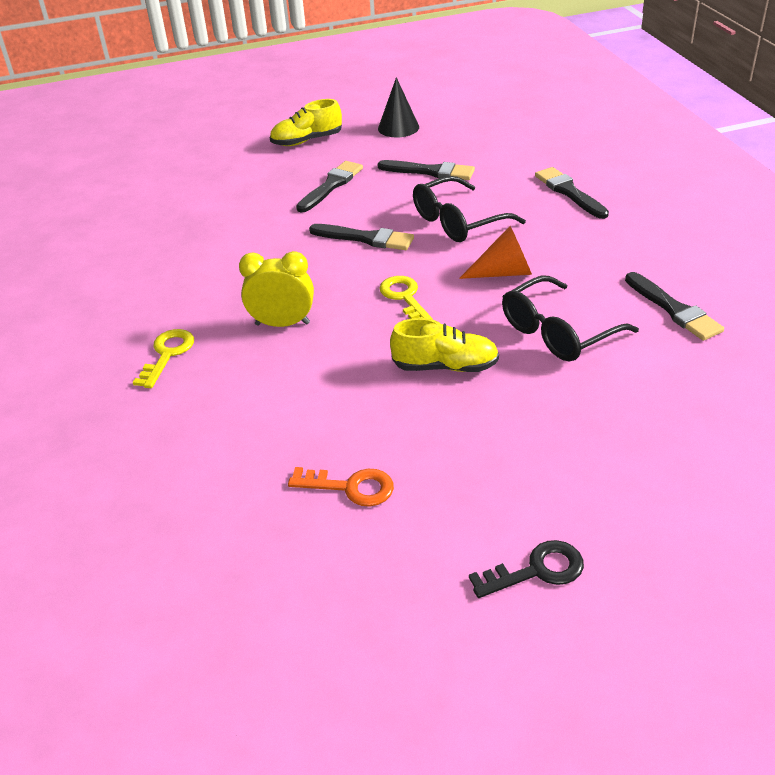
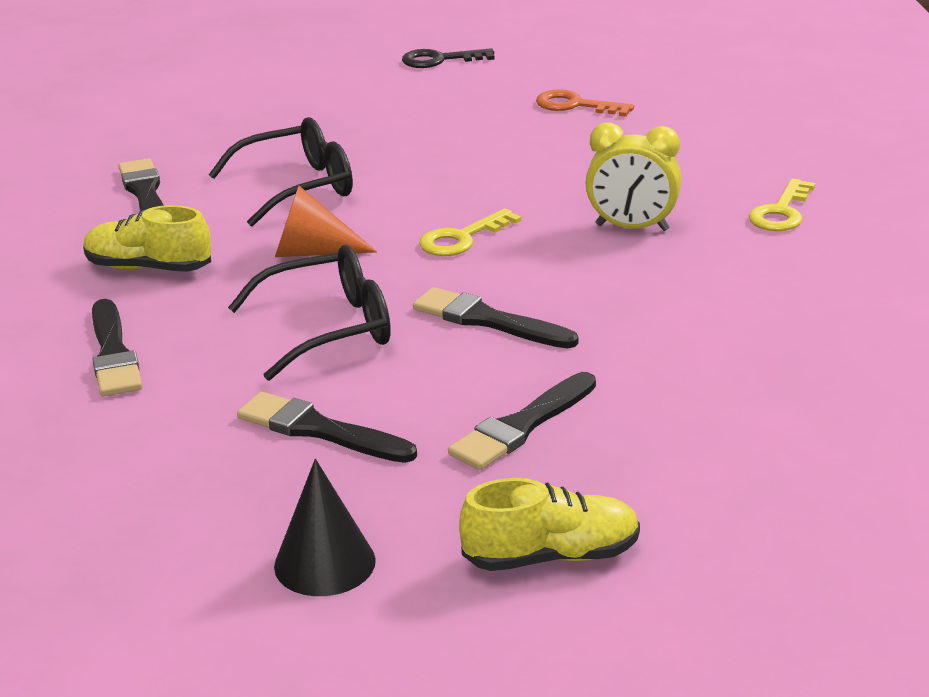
camera: 170 degrees left, 10 degrees down
yellow key [379,276,433,320] -> yellow key turned 60 degrees clockwise [419,208,521,256]
yellow shoe [390,318,499,372] -> yellow shoe moved to [83,205,211,272]

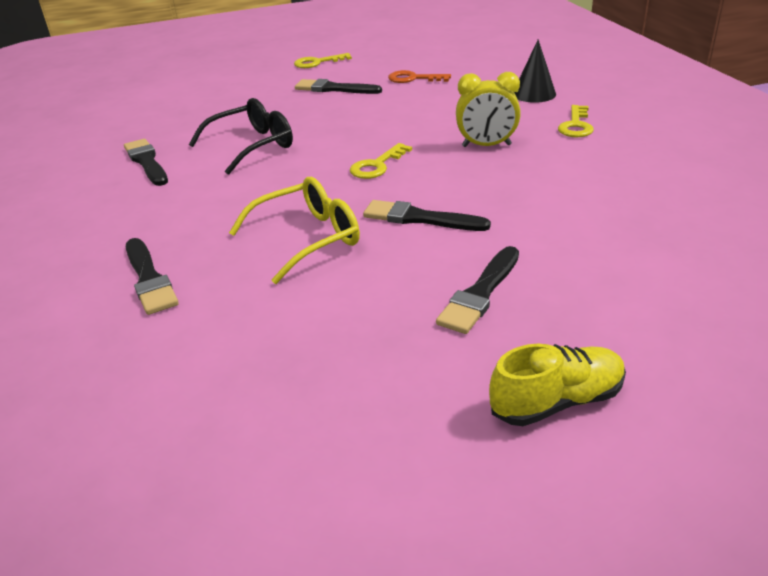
camera: 10 degrees left, 5 degrees up
yellow shoe [83,205,211,272] -> none
black glasses [228,245,391,381] -> yellow glasses [229,177,360,284]
black brush [237,392,417,463] -> black brush moved to [295,79,382,94]
black cone [274,459,376,596] -> black cone moved to [514,39,556,103]
orange cone [275,186,377,257] -> none
black key [402,48,495,68] -> yellow key [294,53,352,68]

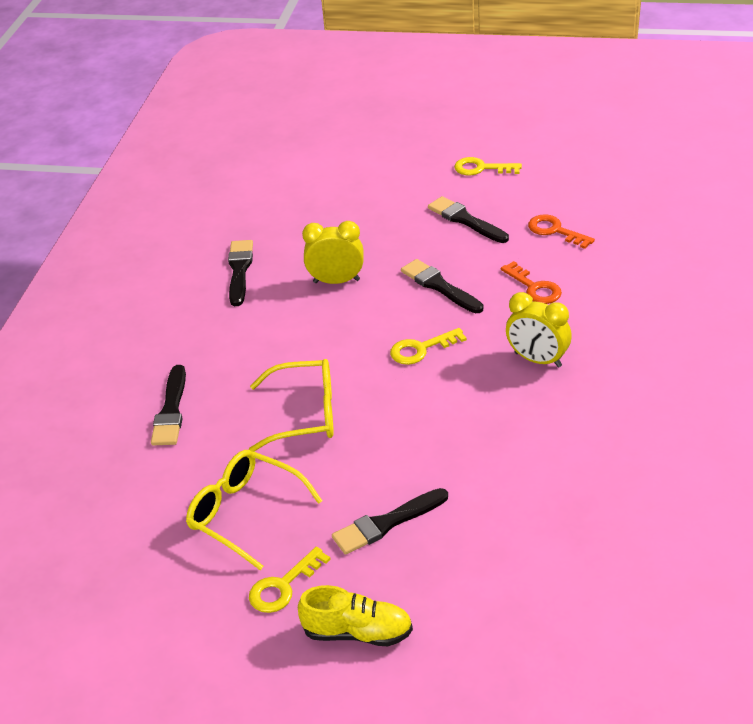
camera: 30 degrees right, 5 degrees up
black glasses [189,98,293,175] -> yellow clock [302,221,364,284]
black brush [363,200,491,231] -> black brush moved to [401,259,483,313]
black cone [514,39,556,103] -> none
yellow key [558,105,594,137] -> yellow key moved to [249,547,331,613]
none -> yellow glasses [186,450,322,570]
none -> orange key [501,261,562,304]

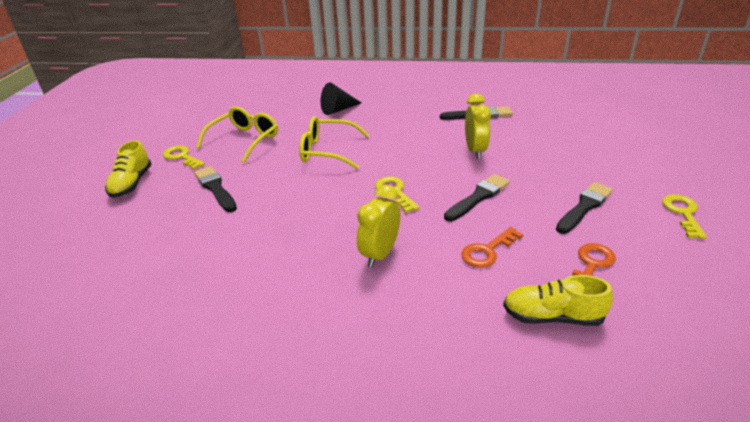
camera: 85 degrees right, 5 degrees down
black brush [151,365,186,445] -> black cone [321,82,362,115]
yellow glasses [249,359,334,452] -> yellow glasses turned 105 degrees clockwise [299,116,369,169]
none -> yellow shoe [503,275,613,326]

